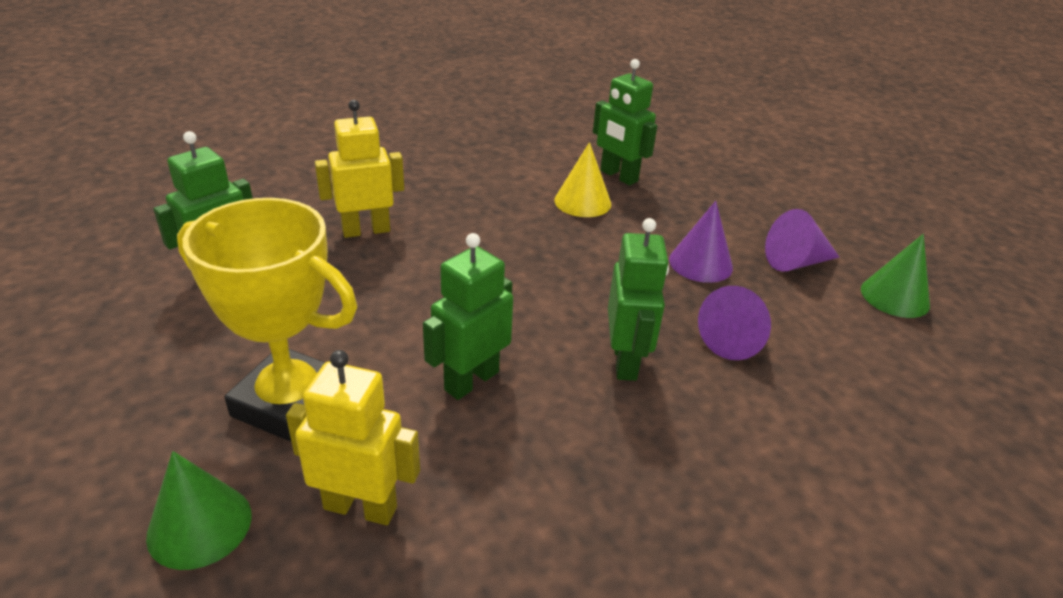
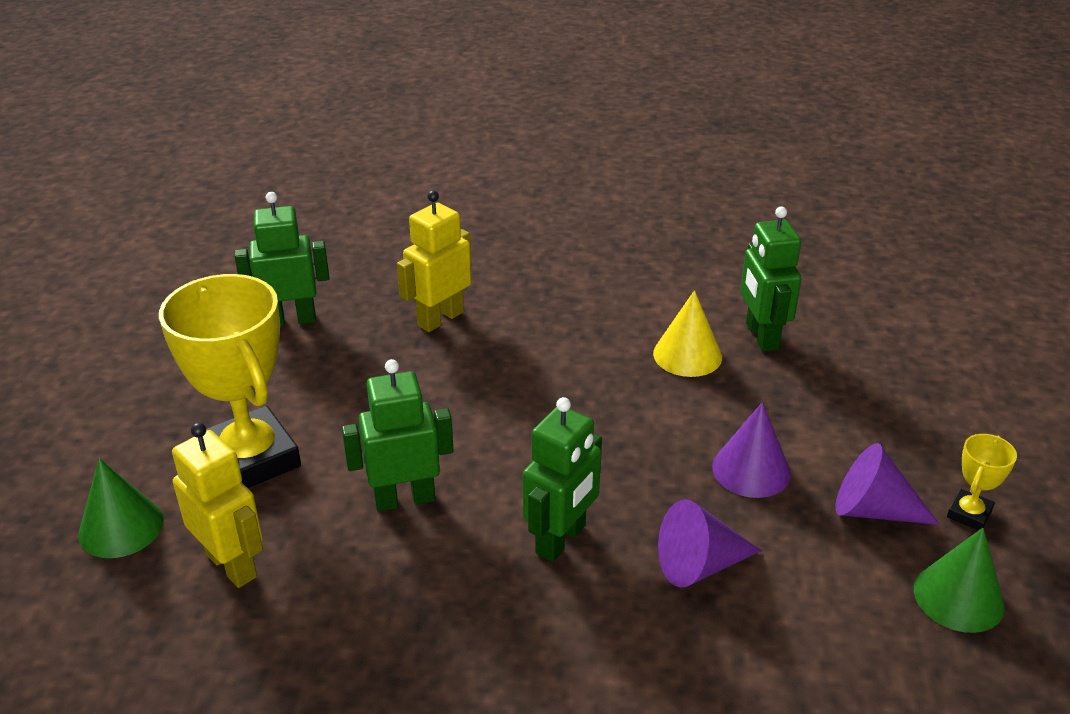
camera: 35 degrees right, 0 degrees up
yellow robot [315,100,404,238] -> yellow robot turned 60 degrees counterclockwise [397,190,471,332]
none -> yellow trophy [947,434,1017,530]

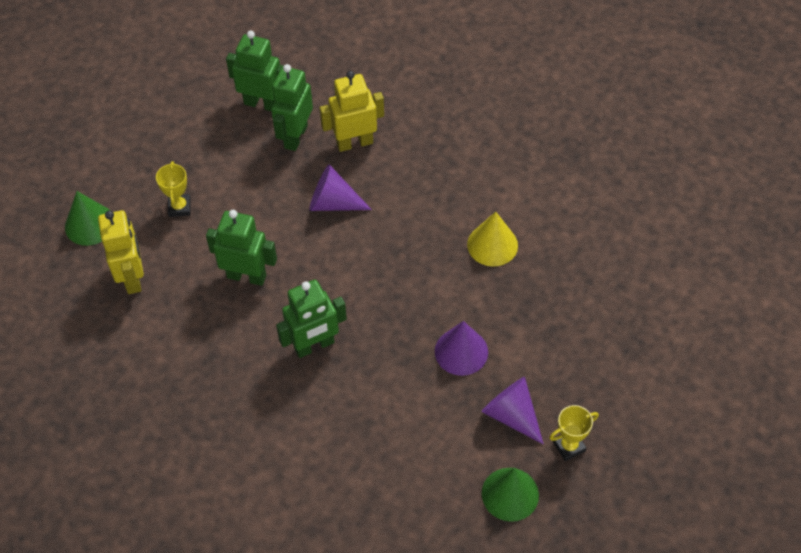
camera: 30 degrees right, 20 degrees up
yellow trophy [159,274,301,488] -> yellow trophy [156,161,191,217], size x0.44
purple cone [658,499,762,588] -> purple cone moved to [309,164,372,211]
green robot [740,206,802,352] -> green robot moved to [271,64,313,151]

